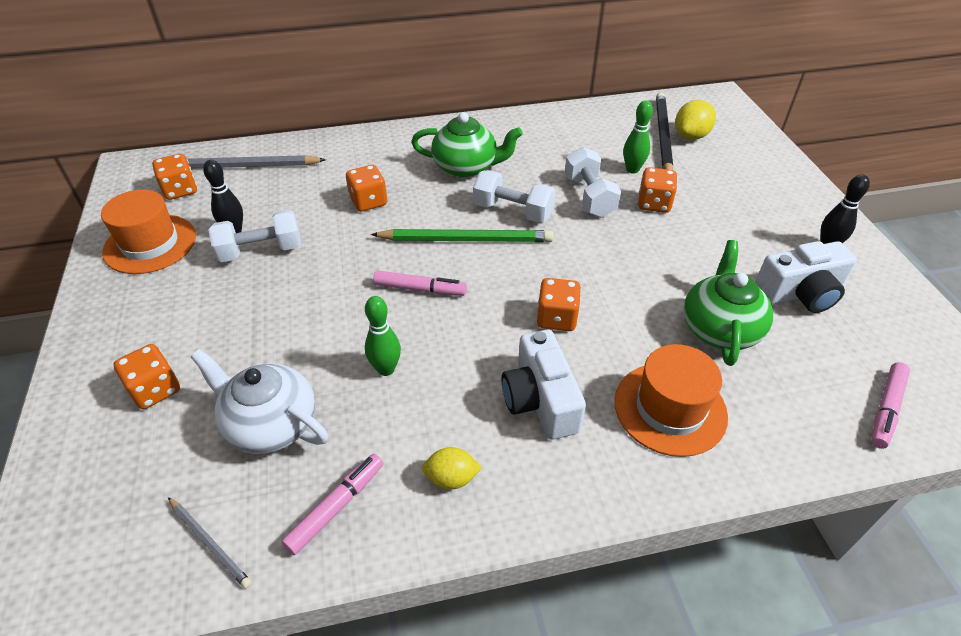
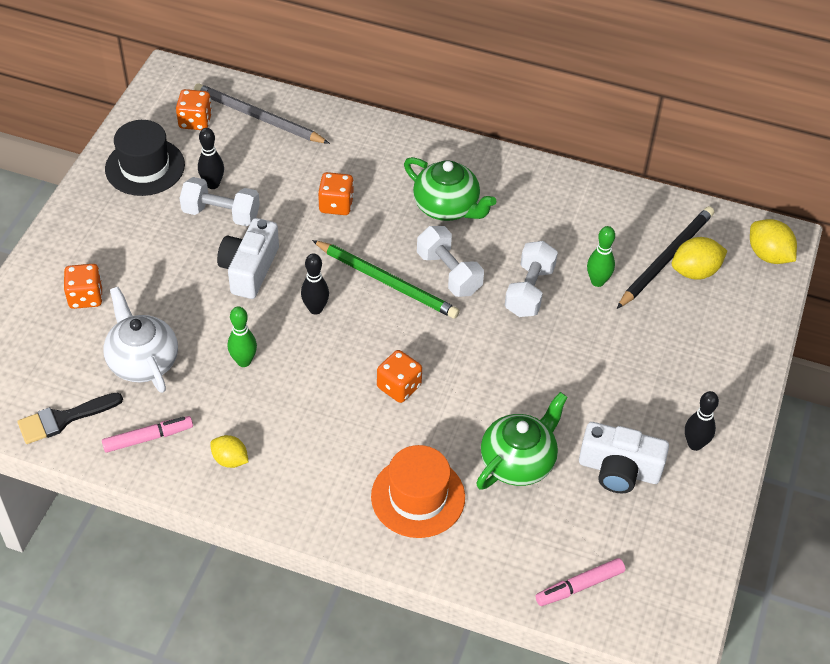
camera: 30 degrees right, 5 degrees up
orange hat [101,190,196,274] -> black hat [105,120,185,196]
grey pencil [168,497,252,589] -> black brush [17,392,123,444]
pink marker [373,271,467,296] -> black bowling pin [301,253,329,315]
white camera [501,330,586,440] -> white camera moved to [217,218,279,299]
orange dice [638,167,677,213] -> none
none -> yellow lemon [750,219,797,264]

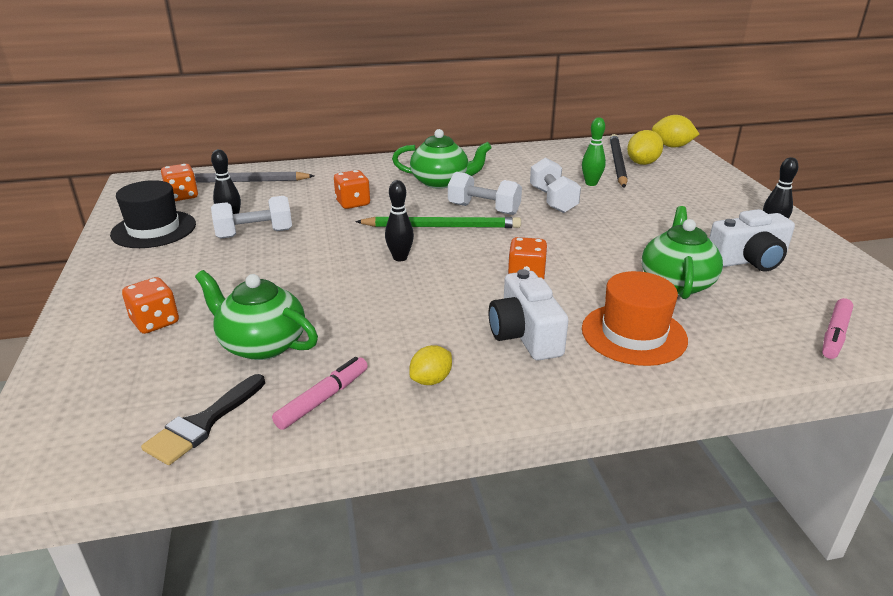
camera: 30 degrees left, 20 degrees down
white teapot [103,287,178,393] -> green teapot [195,270,318,360]
yellow lemon [210,435,248,468] -> yellow lemon turned 45 degrees counterclockwise [409,345,452,385]
white camera [217,218,279,299] -> white camera moved to [489,269,569,361]
green bowling pin [228,306,257,367] -> none

